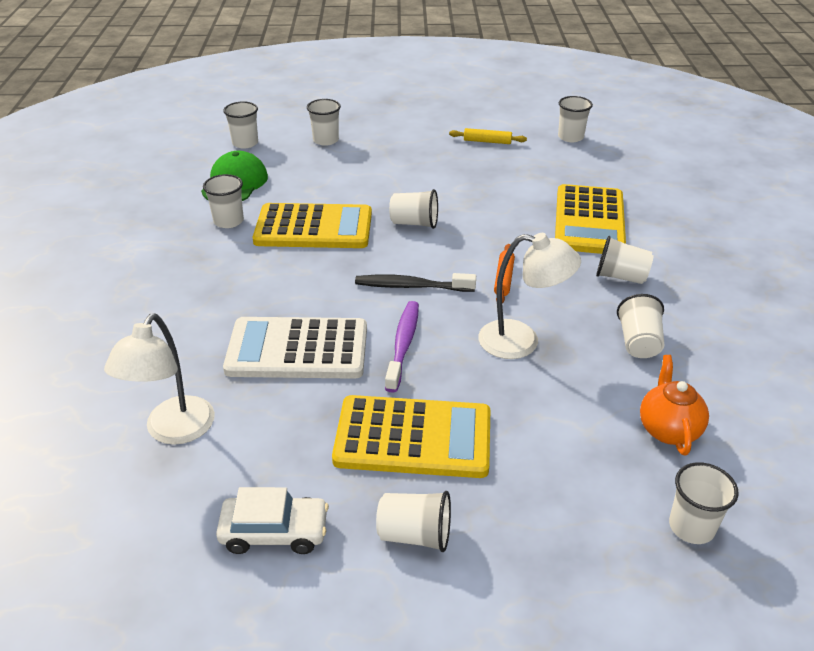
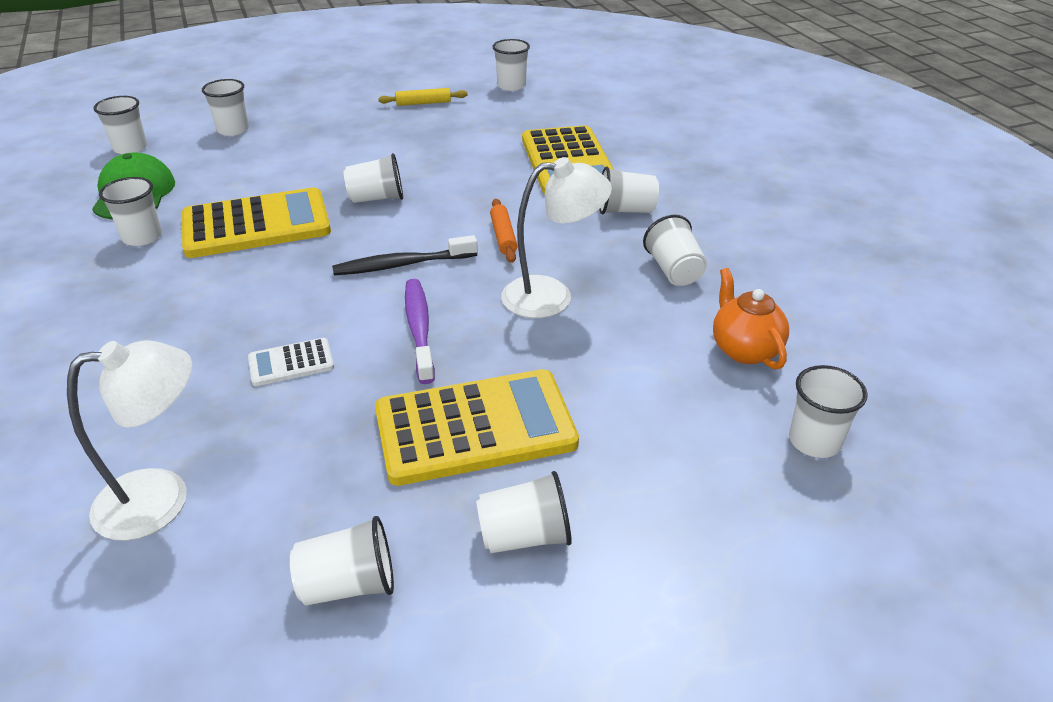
camera: 20 degrees left, 0 degrees up
white lamp [104,314,215,445] -> white lamp turned 105 degrees counterclockwise [67,340,192,541]
white car [216,487,329,554] -> white cup [290,516,394,606]
white calculator [223,317,367,379] -> white calculator [248,338,334,386], size x0.46

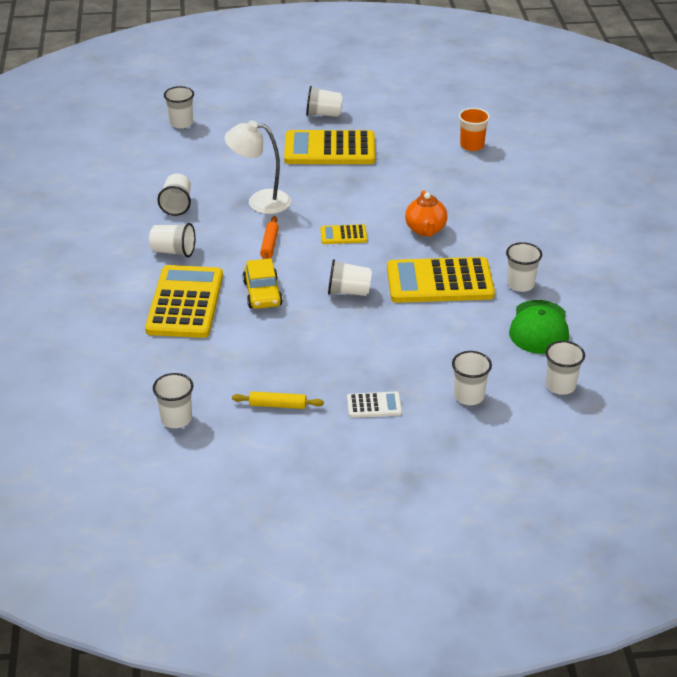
camera: 165 degrees left, 0 degrees up
white lamp [67,340,192,541] -> orange cup [459,108,490,151]
white calculator [248,338,334,386] -> white calculator moved to [347,392,402,418]
white cup [290,516,394,606] -> none
black toothbrush [332,235,478,275] -> yellow calculator [320,224,367,244]
purple toothbrush [405,279,435,384] -> none
orange teapot [713,268,789,370] -> orange teapot moved to [405,190,447,237]
none -> yellow car [242,258,283,309]

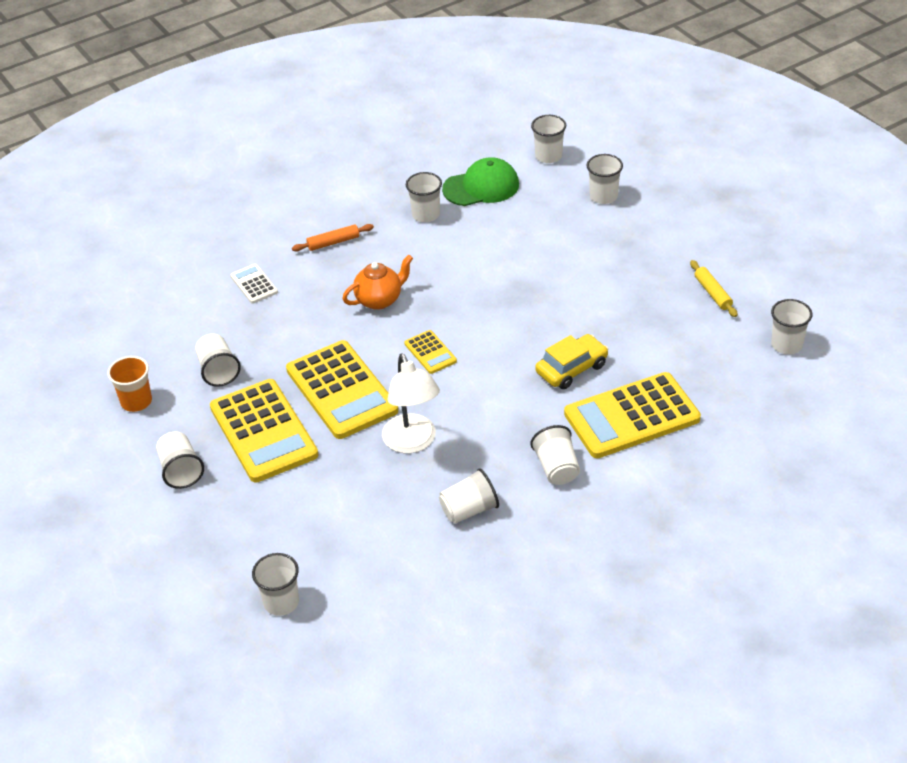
camera: 115 degrees left, 5 degrees up
orange rolling pin [260,216,279,259] -> orange rolling pin moved to [292,224,374,252]
white cup [328,259,372,296] -> white cup moved to [195,334,241,387]
white calculator [347,392,402,418] -> white calculator moved to [230,264,278,304]
yellow calculator [387,257,495,303] -> yellow calculator moved to [286,340,398,439]
orange cup [459,108,490,151] -> orange cup moved to [107,356,152,412]

